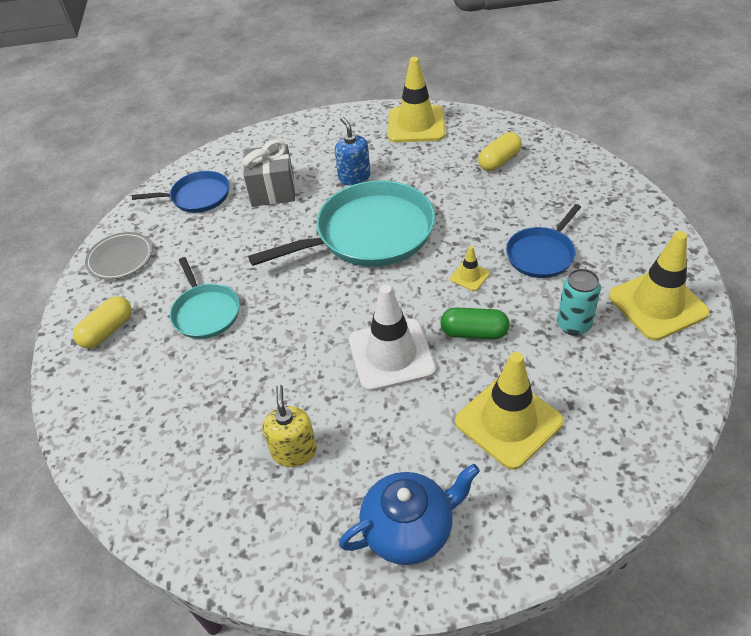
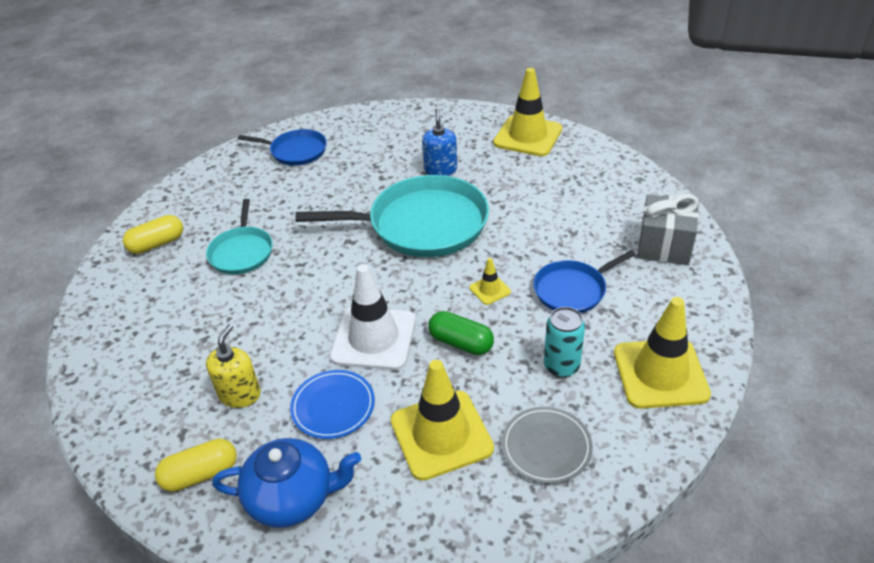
camera: 20 degrees right, 5 degrees down
grey plate [85,232,153,280] -> grey plate moved to [502,407,593,484]
grey gift [243,140,295,207] -> grey gift moved to [637,193,699,265]
yellow capsule [478,132,522,171] -> yellow capsule moved to [155,439,237,492]
none -> blue plate [290,370,375,439]

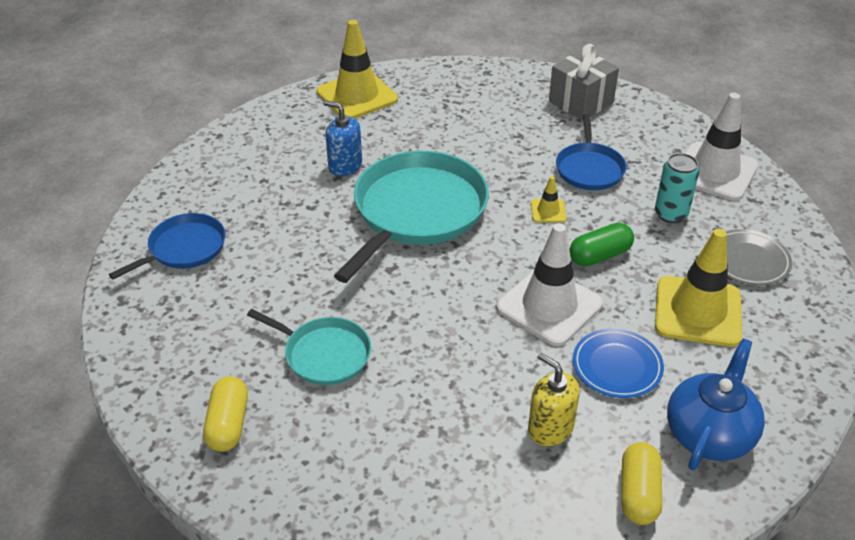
camera: 60 degrees left, 0 degrees up
yellow traffic cone [614,297,711,409] -> white traffic cone [685,93,758,201]

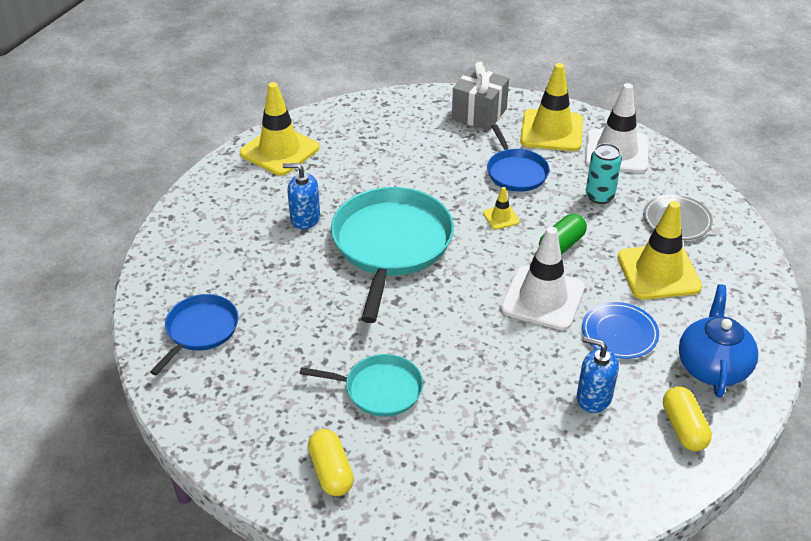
camera: 20 degrees left, 0 degrees up
yellow soap dispenser [528,353,580,446] -> blue soap dispenser [577,336,619,413]
none -> yellow traffic cone [520,63,583,151]

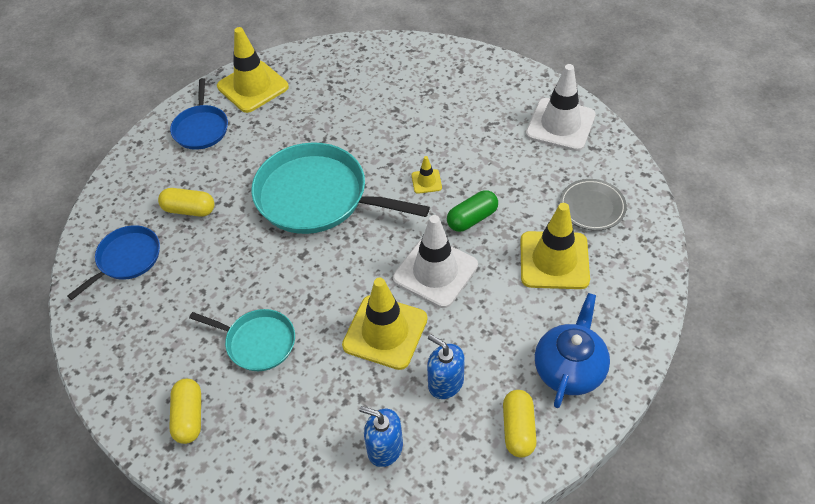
camera: 15 degrees right, 10 degrees up
blue soap dispenser [283,163,320,230] -> blue soap dispenser moved to [359,406,403,467]
turquoise pan [331,187,454,323] -> turquoise pan turned 90 degrees counterclockwise [251,142,430,234]
grey gift [452,62,509,130] -> none
blue pan [487,124,550,192] -> blue pan moved to [170,78,228,150]
yellow traffic cone [520,63,583,151] -> yellow traffic cone moved to [342,278,428,370]
blue plate [582,302,659,359] -> none
turquoise can [586,143,622,204] -> none
none -> yellow capsule [158,188,215,217]

